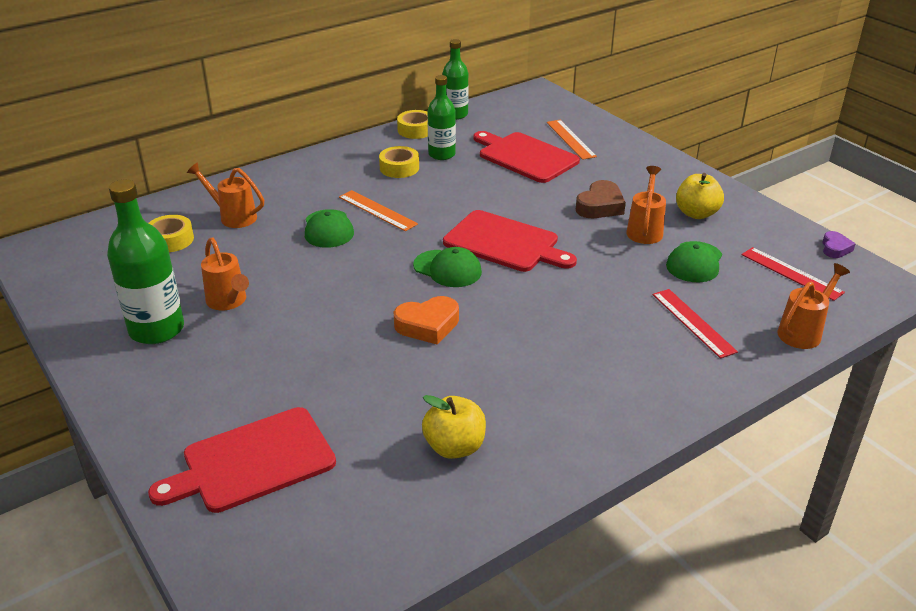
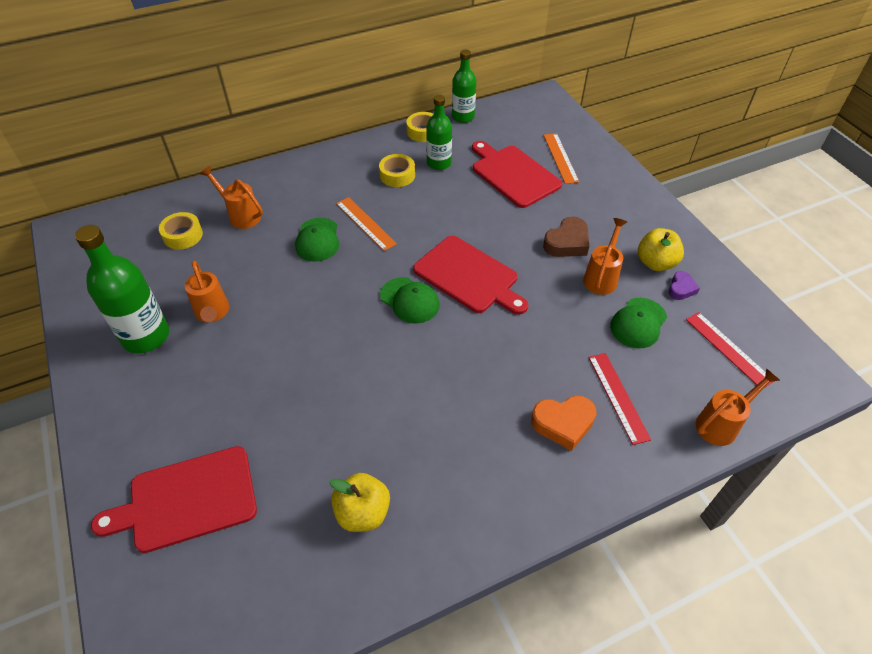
camera: 10 degrees right, 15 degrees up
orange heart [394,296,459,345] -> orange heart moved to [531,396,597,451]
purple heart [822,231,856,258] -> purple heart moved to [669,271,700,300]

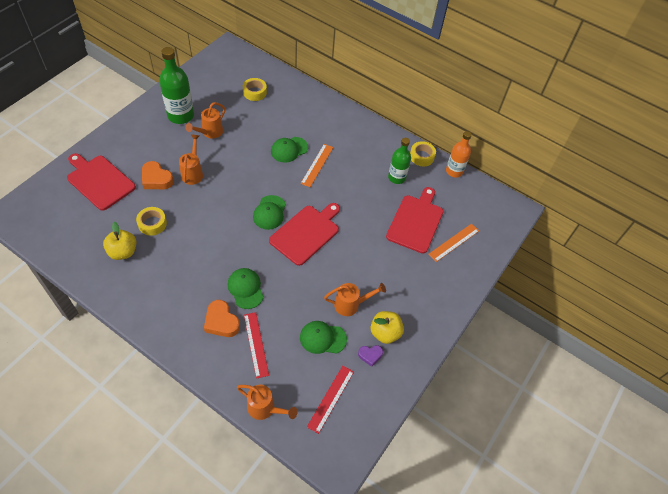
camera: 55 degrees right, 5 degrees up
orange watering can [200,166,263,229] -> orange watering can moved to [179,134,203,185]
yellow tape [379,154,415,187] -> yellow tape moved to [136,207,167,236]
red cutting board [413,236,528,315] -> red cutting board turned 150 degrees counterclockwise [269,203,340,266]
green bottle [452,50,476,123] -> orange bottle [446,131,472,177]
brown heart [543,217,589,257] -> none
red ruler [588,353,651,445] -> red ruler turned 60 degrees counterclockwise [244,312,269,379]
none -> orange heart [142,161,174,189]
none -> green cap [228,268,264,309]

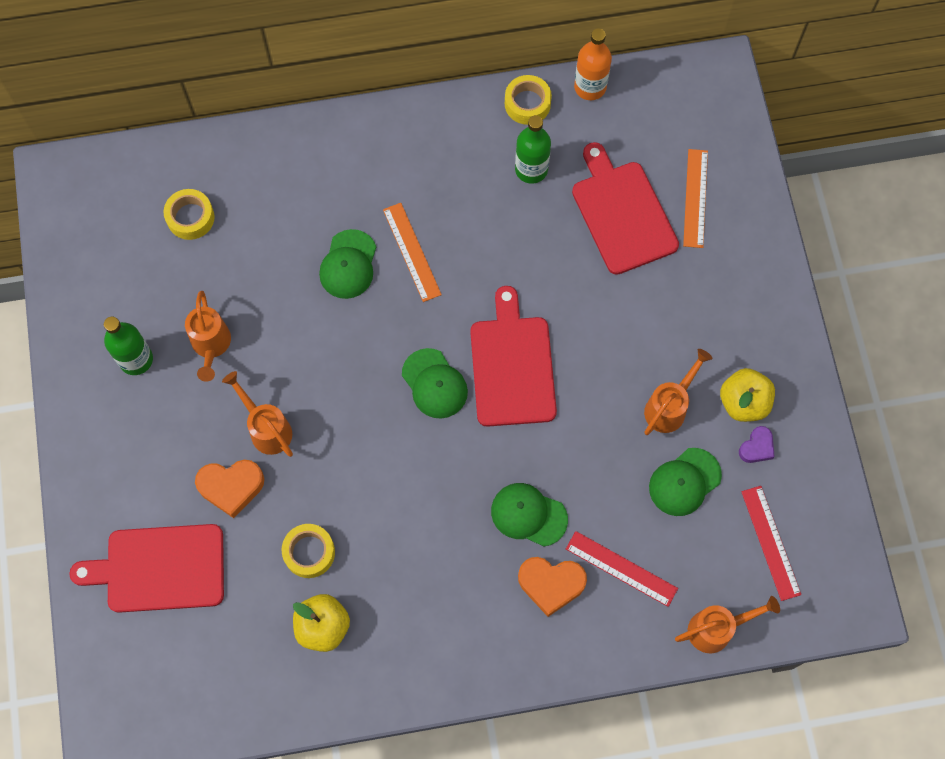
camera: 40 degrees left, 15 degrees up
green bottle [159,47,194,124] -> green bottle [104,317,153,375], size x0.65

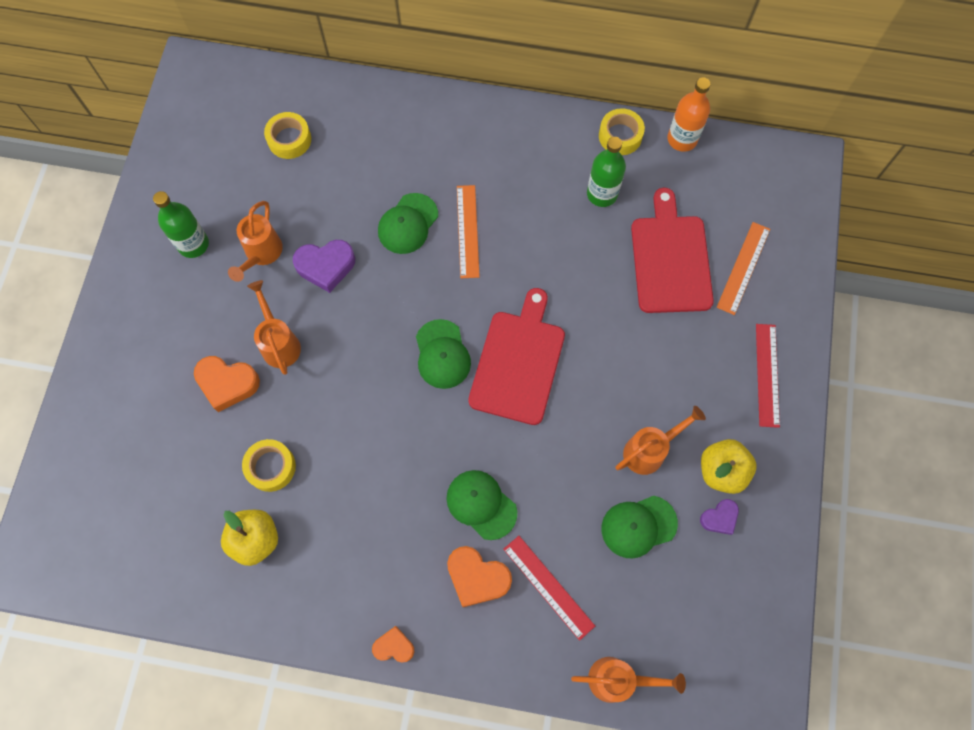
camera: 20 degrees right, 0 degrees up
red cutting board [70,524,224,613] -> none
red ruler [741,486,801,601] -> red ruler moved to [756,324,780,428]
none -> purple heart [293,240,355,293]
none -> orange heart [372,626,414,663]

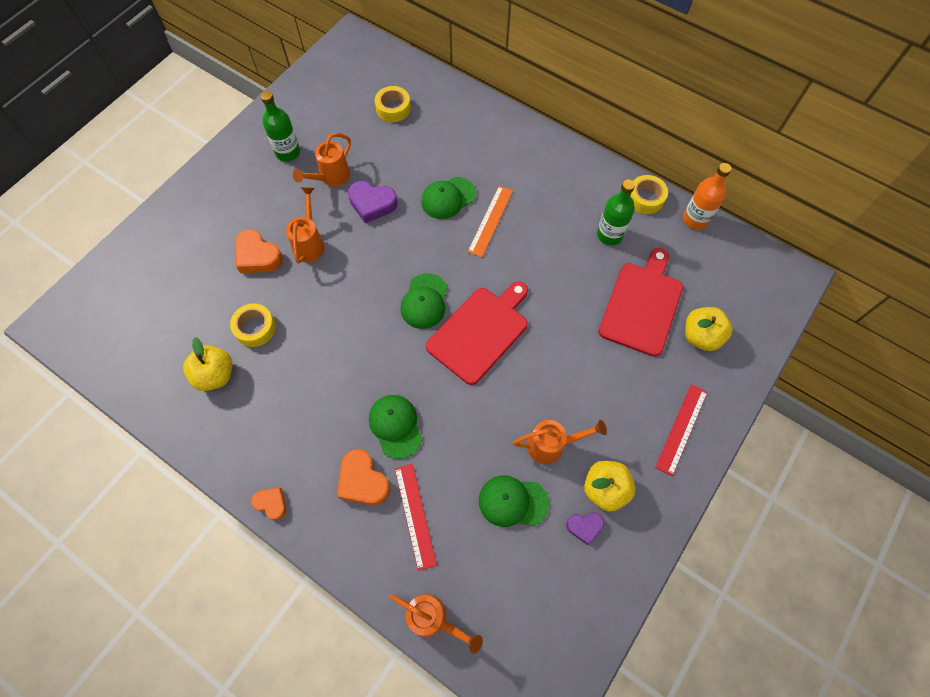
camera: 25 degrees right, 5 degrees down
orange ruler [717,222,770,315] -> yellow apple [685,307,733,351]

